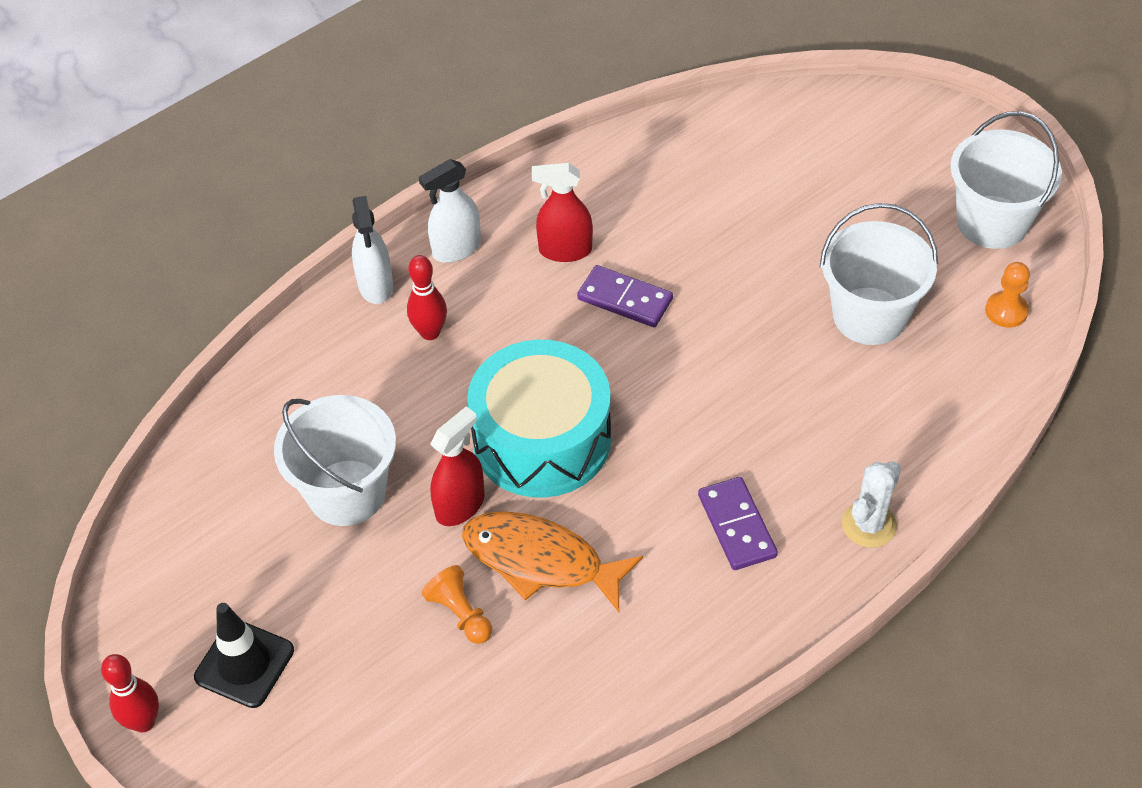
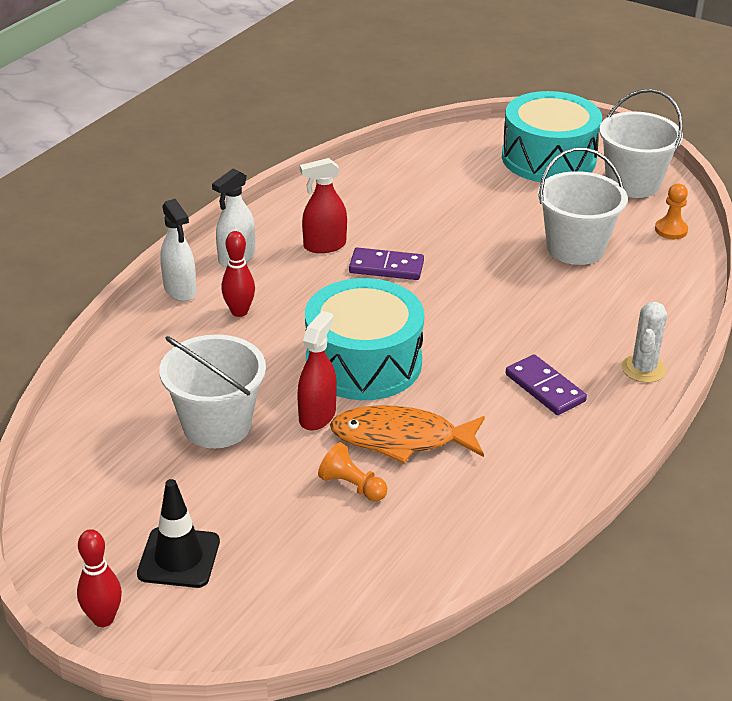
camera: 20 degrees left, 15 degrees down
none -> turquoise drum [502,91,602,182]

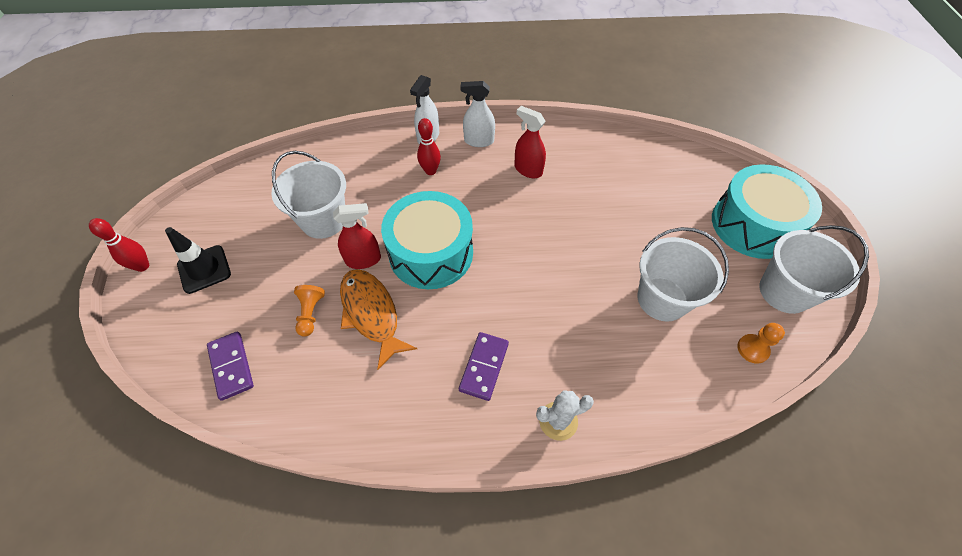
camera: 55 degrees right, 20 degrees up
purple domino [349,247,424,280] -> purple domino moved to [207,332,254,401]

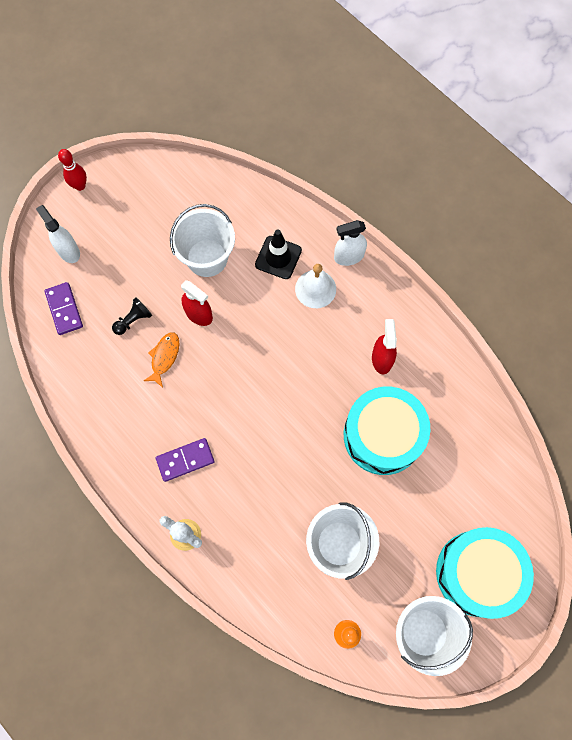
camera: 50 degrees right, 15 degrees up
black traffic cone [165,227,231,294] -> black traffic cone moved to [255,229,302,279]
purple domino [207,332,254,401] -> purple domino turned 45 degrees counterclockwise [44,282,83,335]
orange pawn [294,285,325,337] -> black pawn [112,297,152,335]
orange fish [340,269,417,370] -> orange fish [144,332,179,387], size x0.60
turquoise drum [381,191,473,289] -> turquoise drum moved to [344,387,430,475]
red bowling pin [417,118,441,175] -> white bell [295,264,336,308]
white spray bottle [461,81,495,147] -> white spray bottle moved to [36,205,80,263]

